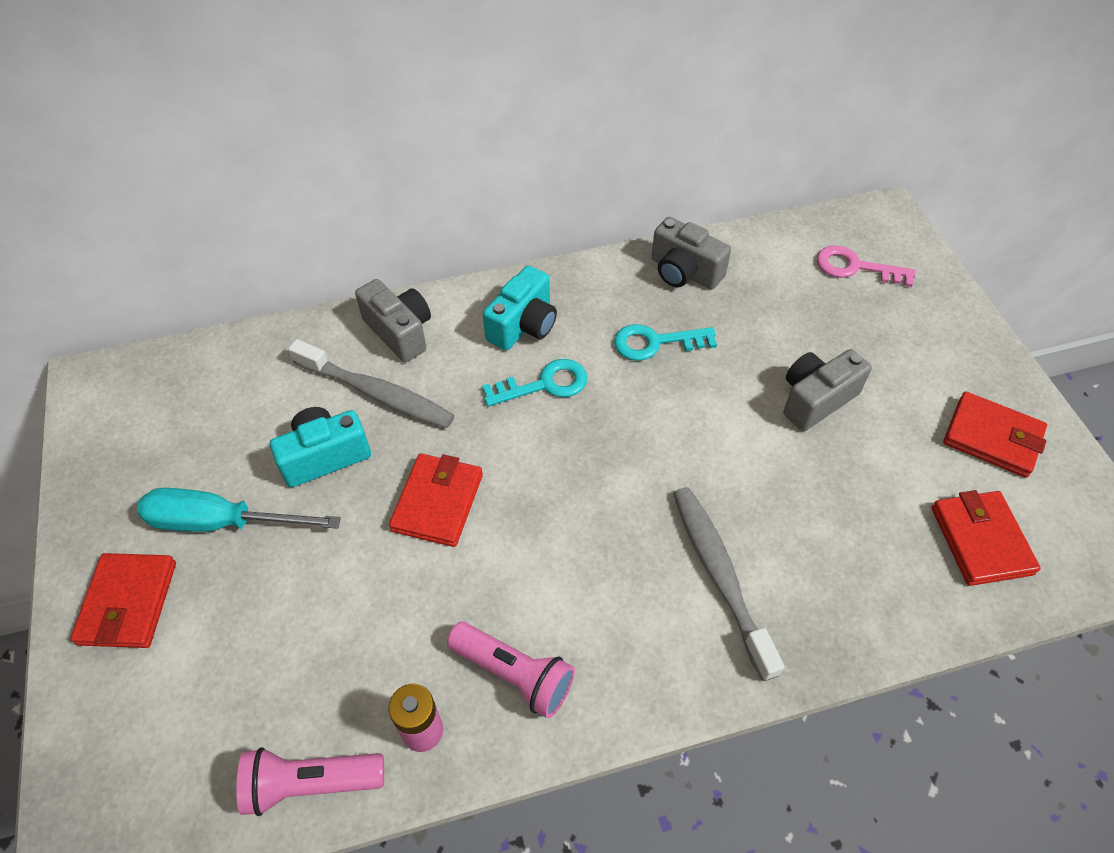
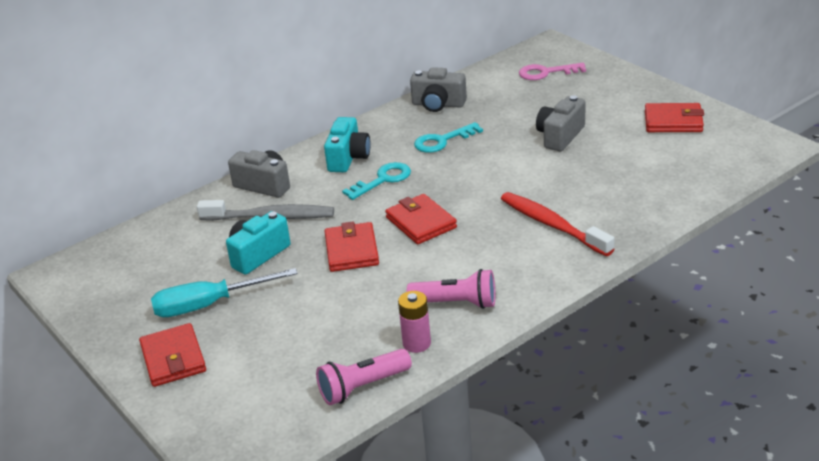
camera: 20 degrees left, 20 degrees down
grey toothbrush [673,487,785,681] -> red toothbrush [501,192,614,256]
red wallet [931,490,1041,586] -> red wallet moved to [385,194,457,244]

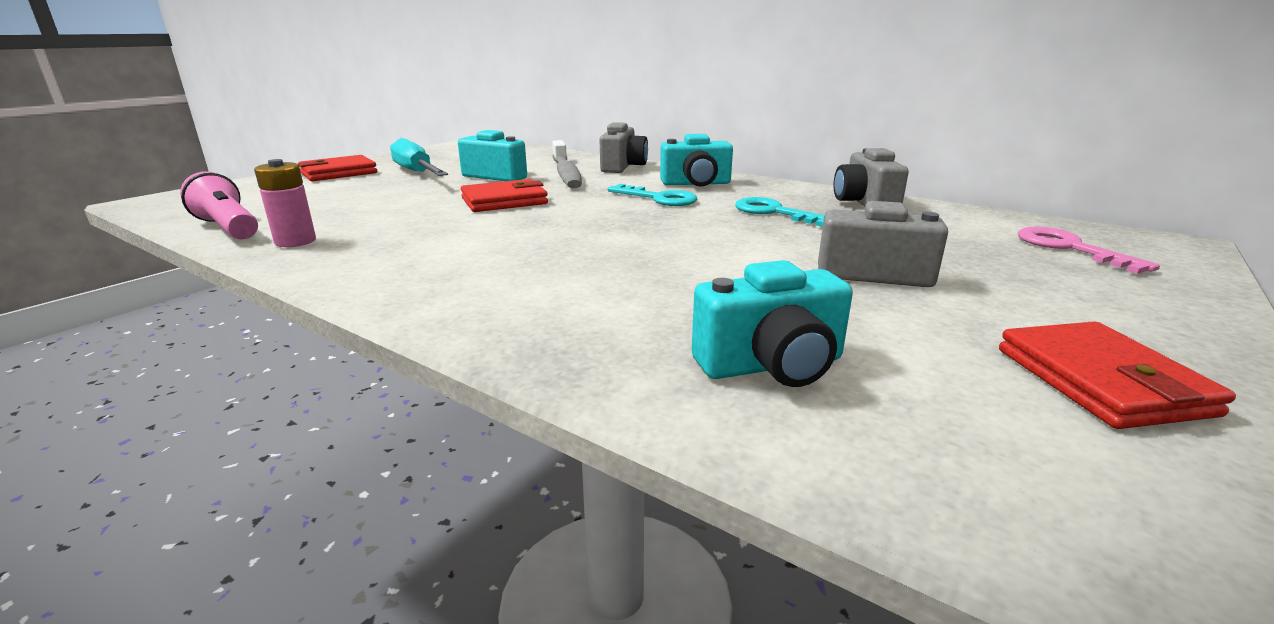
camera: 70 degrees right, 10 degrees down
red wallet [385,194,457,244] -> none
pink flashlight [407,269,495,309] -> none
red toothbrush [501,192,614,256] -> none
none -> turquoise camera [692,260,853,387]

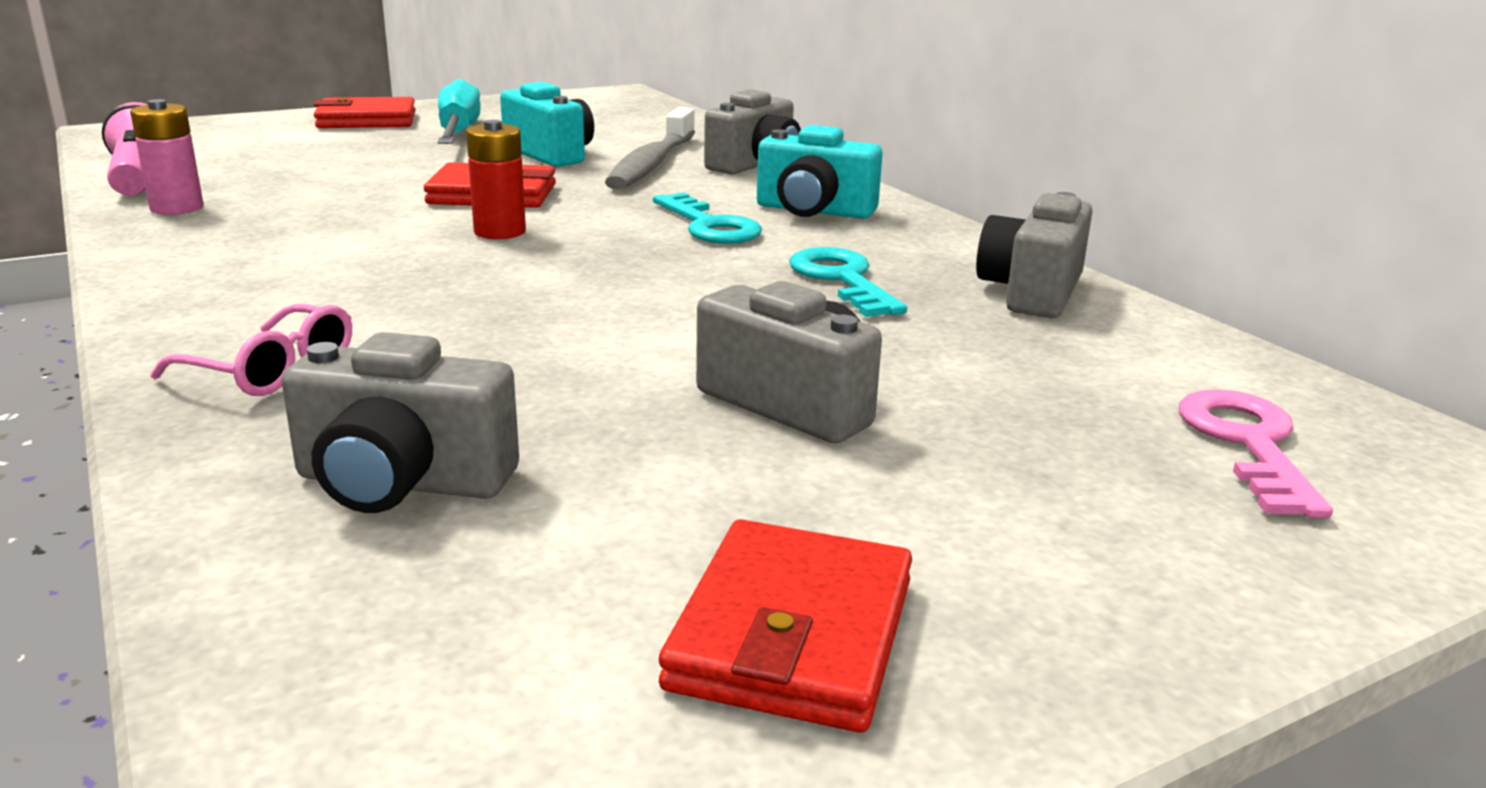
camera: 25 degrees right, 0 degrees up
turquoise camera [692,260,853,387] -> grey camera [282,332,519,513]
none -> pink glasses [151,304,352,396]
none -> red battery [466,120,526,239]

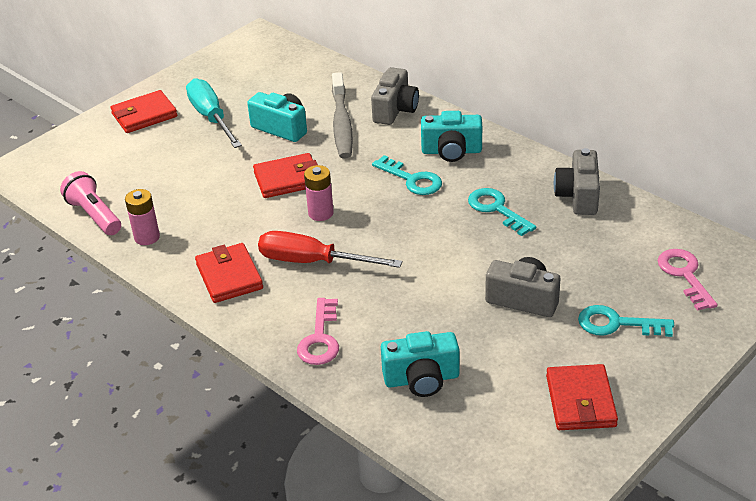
camera: 15 degrees left, 15 degrees up
pink glasses [151,304,352,396] -> pink key [297,298,339,365]
grey camera [282,332,519,513] -> turquoise camera [381,331,460,397]
red battery [466,120,526,239] -> pink battery [304,165,334,221]
none -> red wallet [195,243,263,303]
none -> red screwdriver [258,231,402,268]
none -> turquoise key [578,305,674,337]

